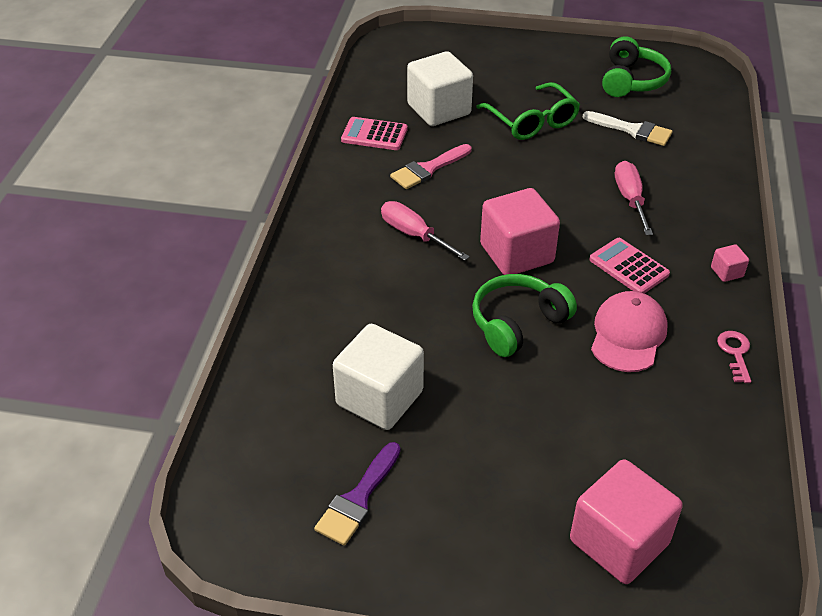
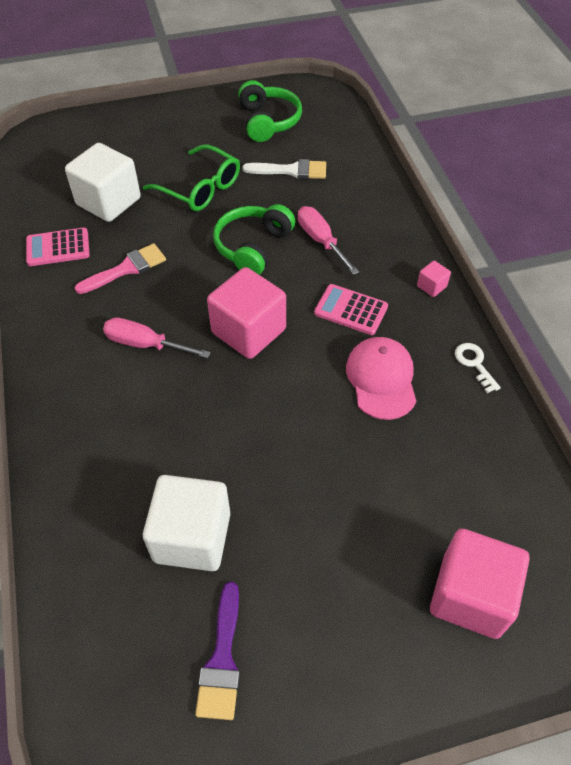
camera: 25 degrees left, 10 degrees up
pink brush [390,144,471,189] -> pink brush turned 150 degrees counterclockwise [75,243,166,294]
green headphones [472,274,577,357] -> green headphones moved to [213,204,295,275]
pink key [717,331,751,383] -> white key [455,343,501,393]

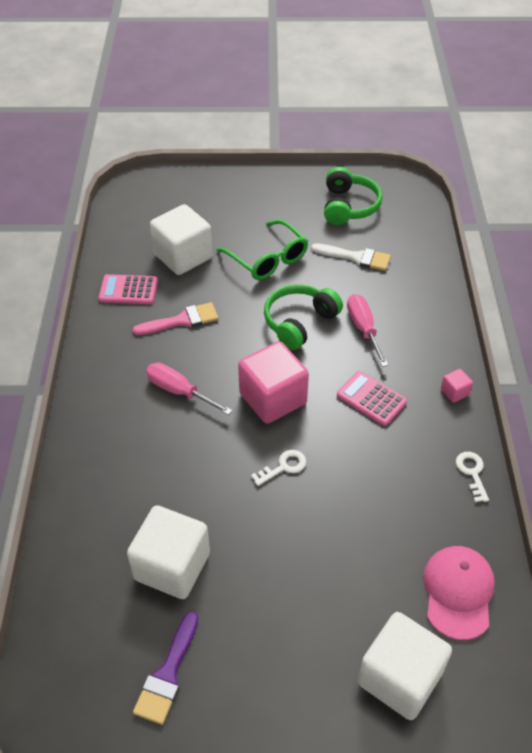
camera: 15 degrees right, 5 degrees down
pink cap [346,337,416,420] -> pink cap moved to [423,546,495,640]
pink cube [430,528,530,639] -> white cube [358,612,452,720]
none -> white key [251,450,306,486]

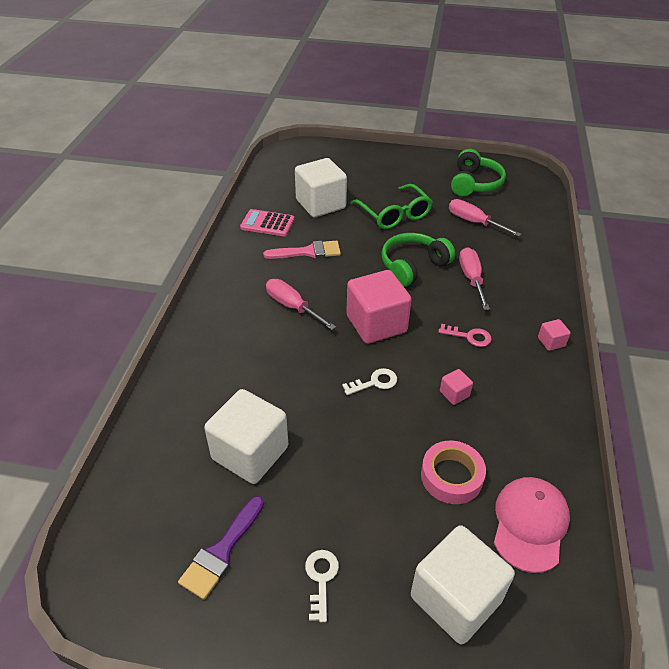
camera: 10 degrees right, 5 degrees down
white brush [311,243,391,271] -> pink screwdriver [449,199,521,237]
pink calculator [337,371,407,426] -> pink key [438,324,492,347]
white key [456,452,489,502] -> white key moved to [305,550,339,622]
none -> pink tape [421,441,486,504]
none -> pink cube [440,369,473,405]

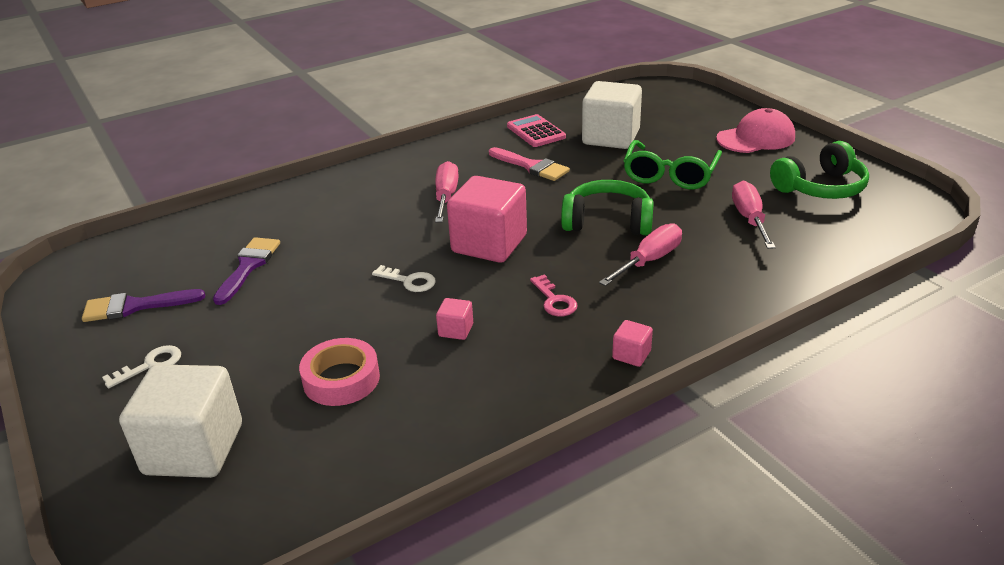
camera: 50 degrees right, 10 degrees down
white cube [204,389,288,484] -> purple brush [213,237,280,305]
pink cap [494,477,570,573] -> pink cap moved to [716,108,795,153]

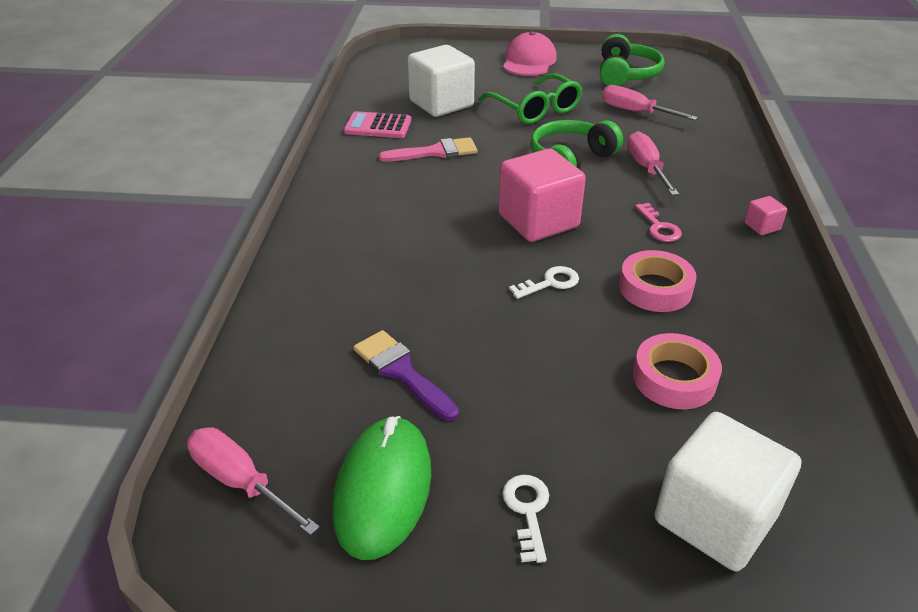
camera: 55 degrees left, 5 degrees up
purple brush [82,289,205,322] -> green mouse [332,416,431,560]
pink screwdriver [435,161,459,222] -> pink screwdriver moved to [187,427,320,536]
pink cube [436,298,473,340] -> pink tape [619,250,697,312]
pink key [530,274,578,316] -> pink key turned 60 degrees clockwise [635,203,682,242]

